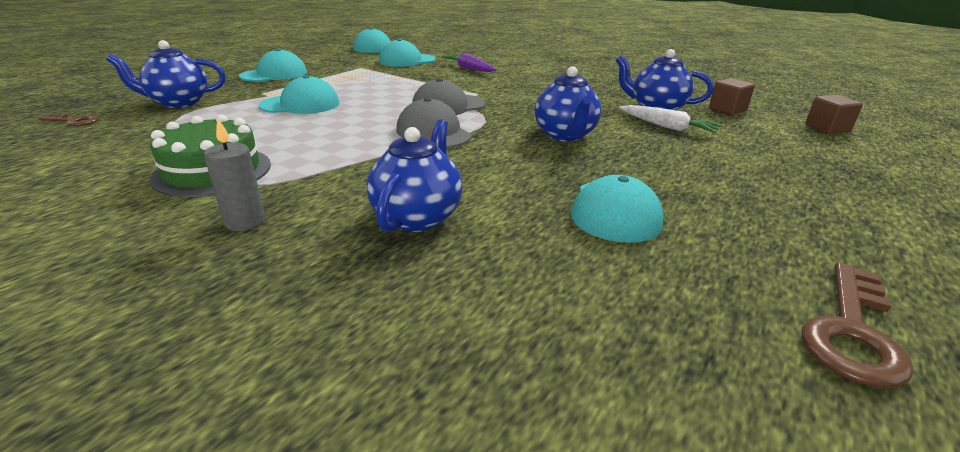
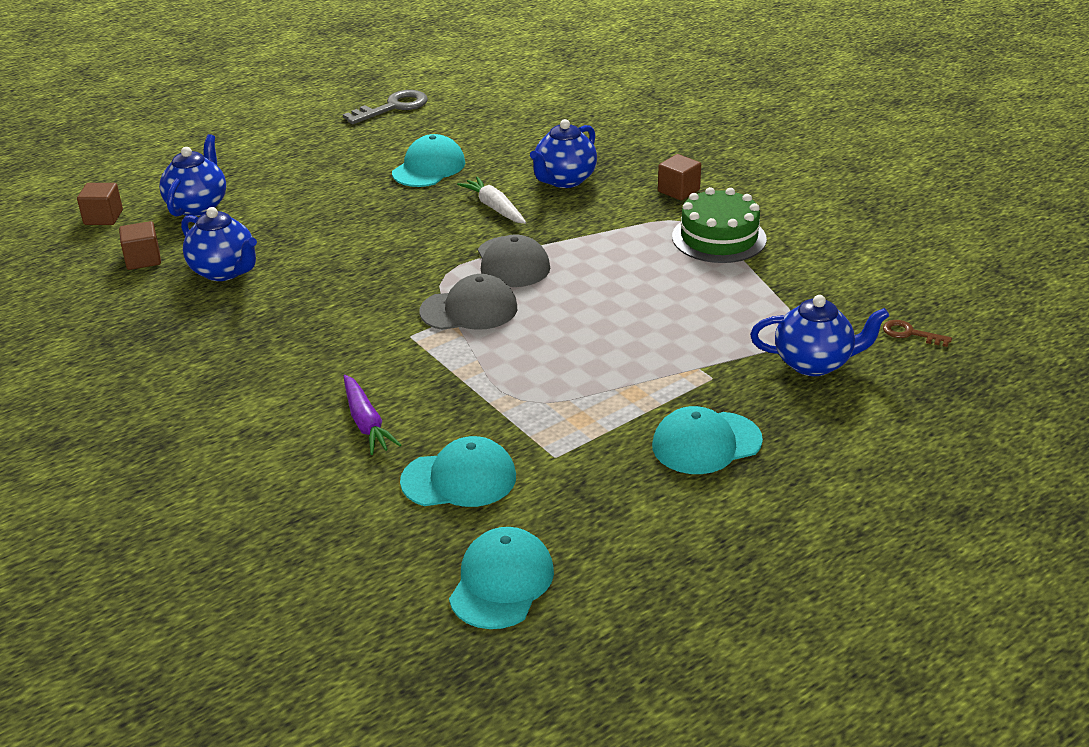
camera: 160 degrees left, 5 degrees up
grey candle [204,118,265,231] -> brown cube [658,154,701,201]
turquoise cap [259,75,340,114] -> none
blue teapot [535,66,602,142] -> blue teapot moved to [159,134,226,216]
white carrot [619,105,722,133] -> white carrot moved to [457,177,526,224]
brown key [802,262,914,388] -> grey key [343,90,428,124]

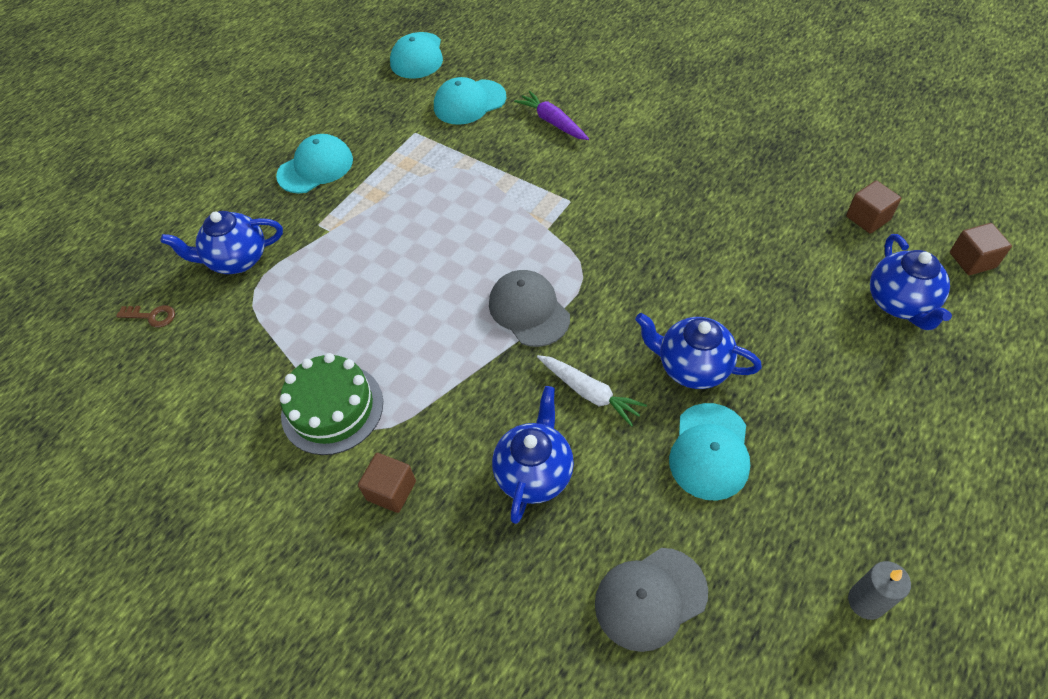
camera: 165 degrees right, 20 degrees up
blue teapot [181,207,257,281] -> blue teapot moved to [635,313,762,389]
grey key [343,90,428,124] -> grey candle [848,561,911,620]
grey cap [419,274,517,330] -> grey cap moved to [595,548,708,652]

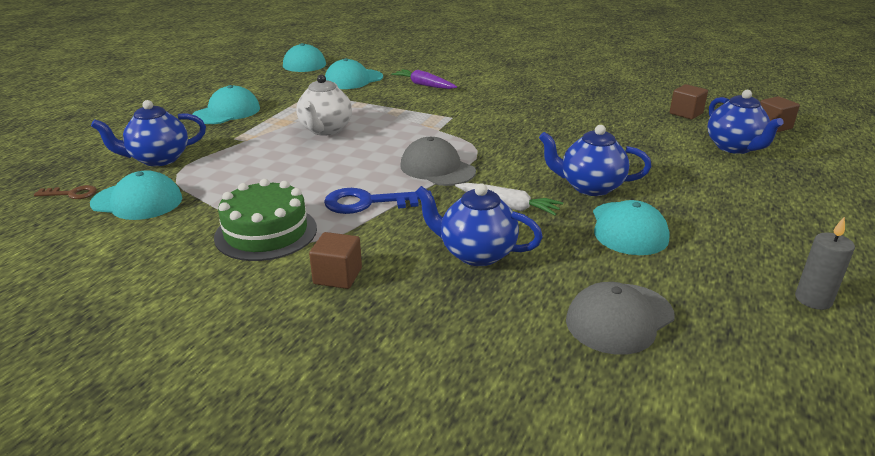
camera: 15 degrees left, 25 degrees down
blue teapot [492,386,574,524] -> blue teapot turned 75 degrees counterclockwise [415,183,543,266]
none -> turquoise cap [90,170,182,220]
none -> white teapot [297,74,352,136]
none -> blue key [324,188,432,214]

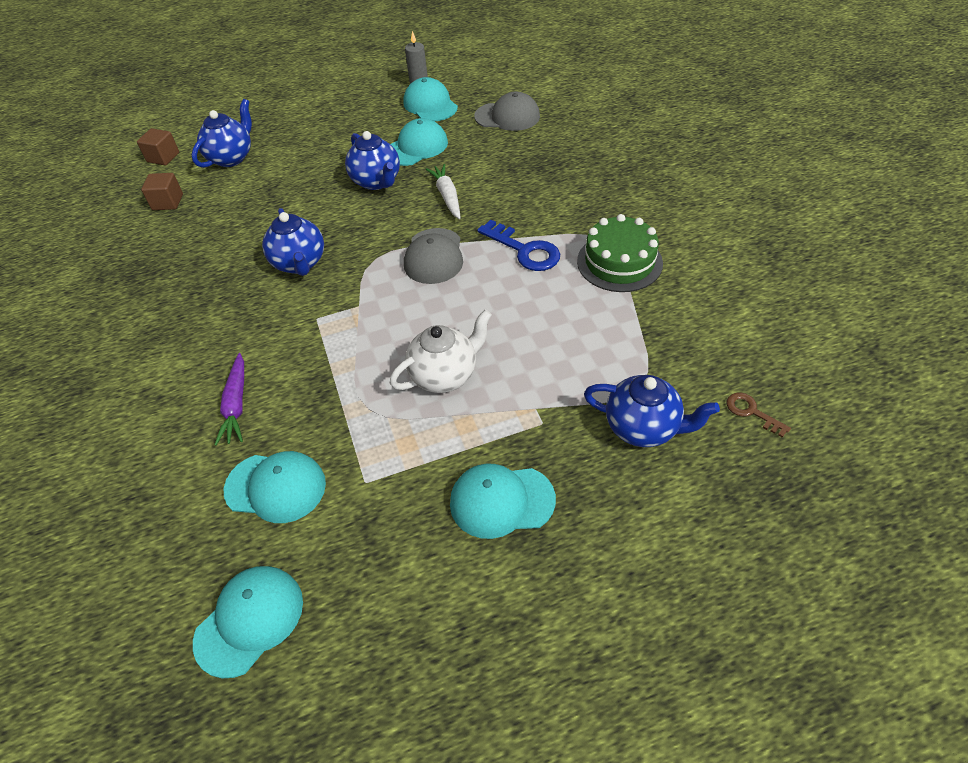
camera: 130 degrees left, 20 degrees up
turquoise cap [90,170,182,220] -> turquoise cap moved to [403,77,458,121]
brown cube [309,232,362,289] -> none
blue teapot [415,183,543,266] -> blue teapot moved to [262,208,324,276]

